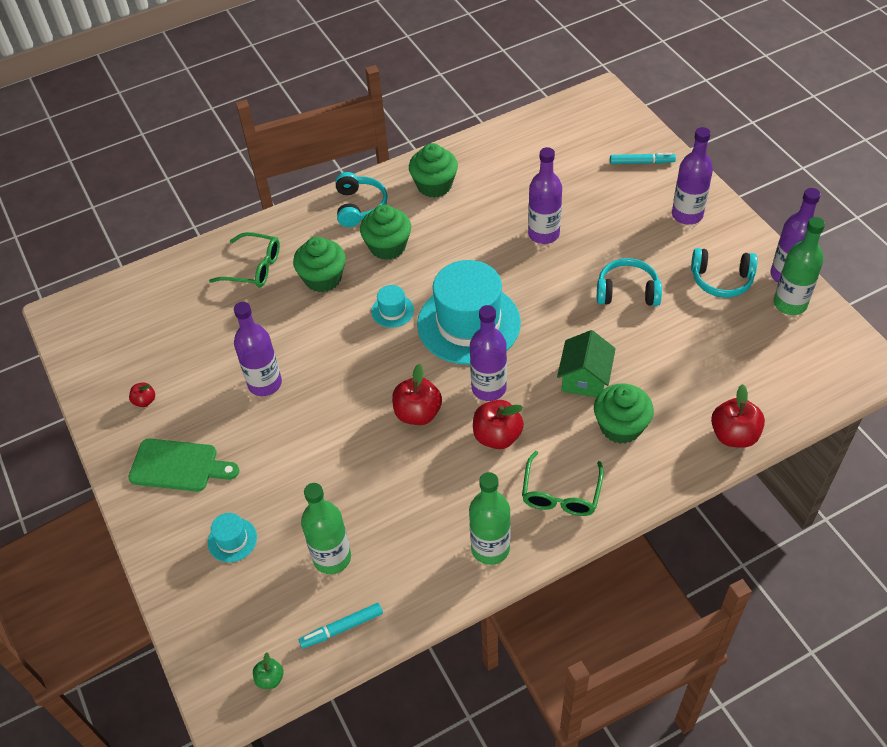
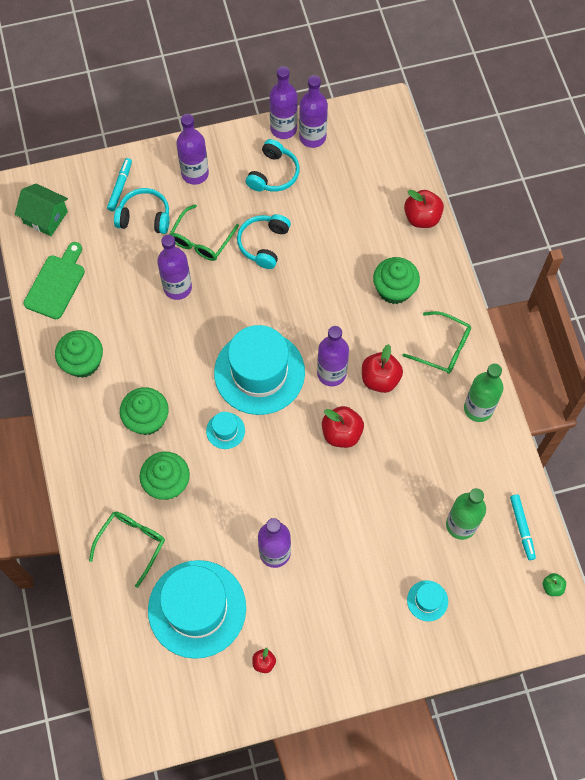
camera: 80 degrees left, 15 degrees up
green cutting board [128,439,239,492] -> green cutting board moved to [23,242,85,319]
turquoise headphones [335,172,388,227] -> turquoise headphones moved to [114,188,170,234]
green house [557,330,616,398] -> green house moved to [15,183,68,236]
green bottle [774,217,825,315] -> purple bottle [299,75,328,148]
none -> turquoise hat [148,560,246,659]
none -> green glasses [169,204,239,261]

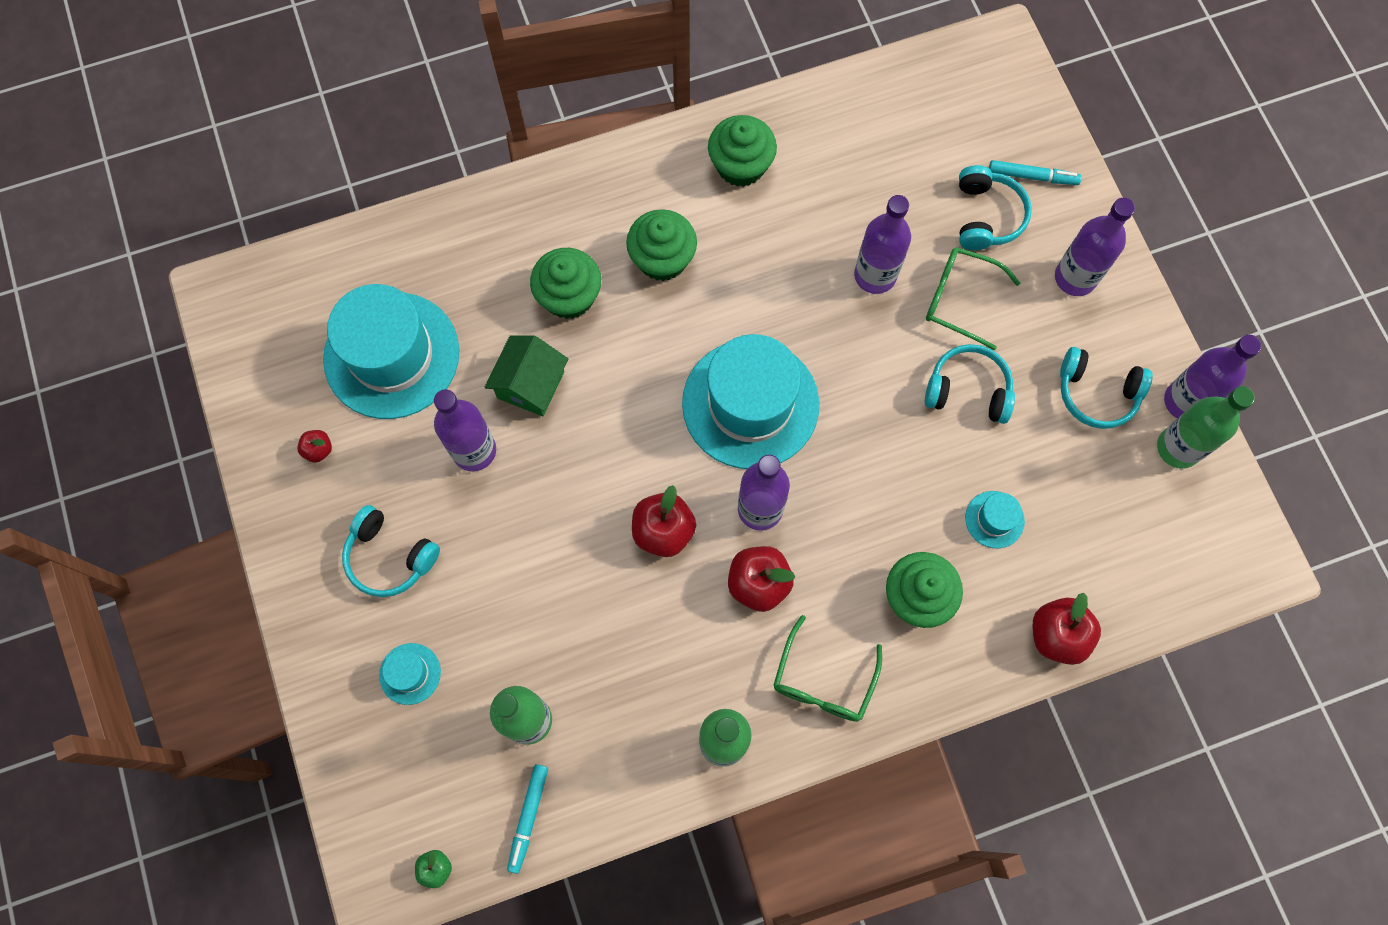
camera: 85 degrees right, 5 degrees up
green house [15,183,68,236] -> green house moved to [485,336,568,416]
green cutting board [23,242,85,319] -> none
green glasses [89,512,165,588] -> none
turquoise hat [206,412,245,449] -> turquoise hat moved to [965,491,1025,548]
purple bottle [299,75,328,148] -> green bottle [1157,386,1255,469]
turquoise marker [510,494,536,560] -> turquoise marker turned 60 degrees counterclockwise [507,764,548,874]
none -> turquoise headphones [342,505,440,597]

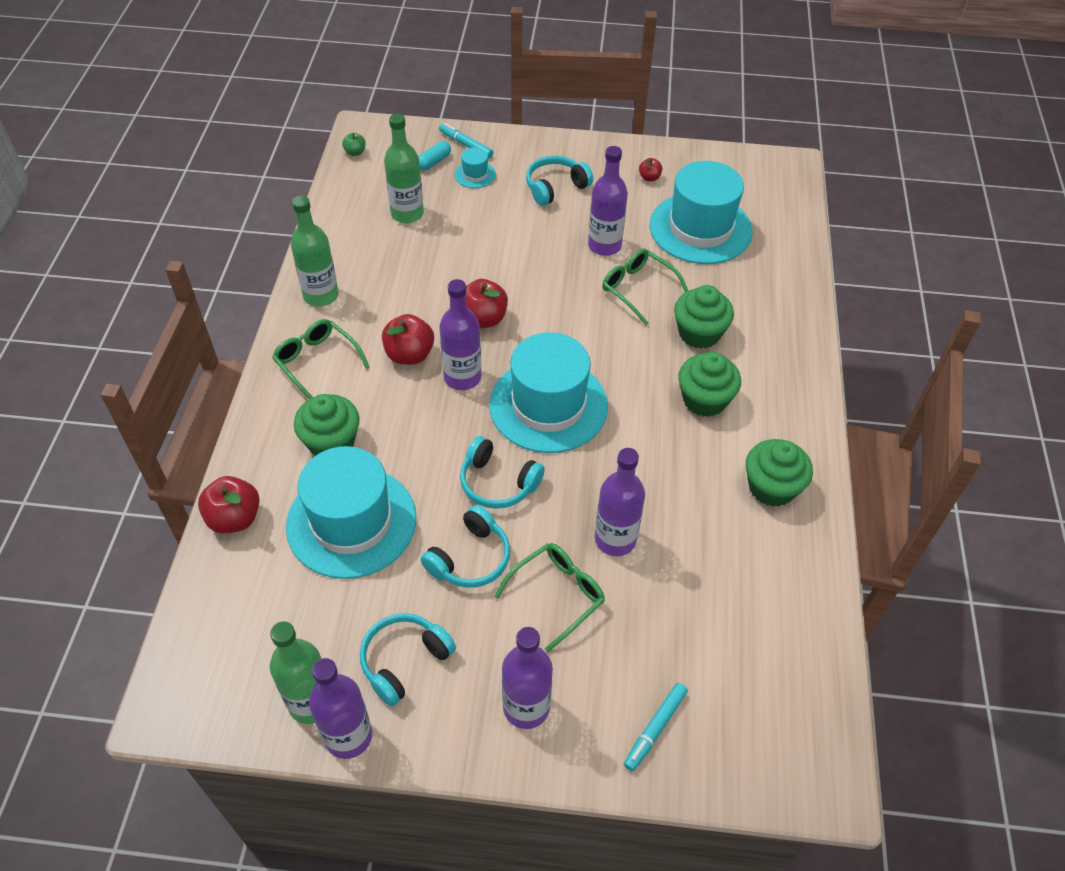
camera: 115 degrees right, 20 degrees down
green house [485,336,568,416] -> green glasses [602,249,688,325]
turquoise marker [507,764,548,874] -> turquoise marker moved to [439,123,494,159]
turquoise headphones [959,165,1032,250] -> turquoise headphones moved to [460,436,545,509]
turquoise hat [965,491,1025,548] -> turquoise hat [286,446,416,579], size x2.38
none -> turquoise capsule [418,141,451,170]

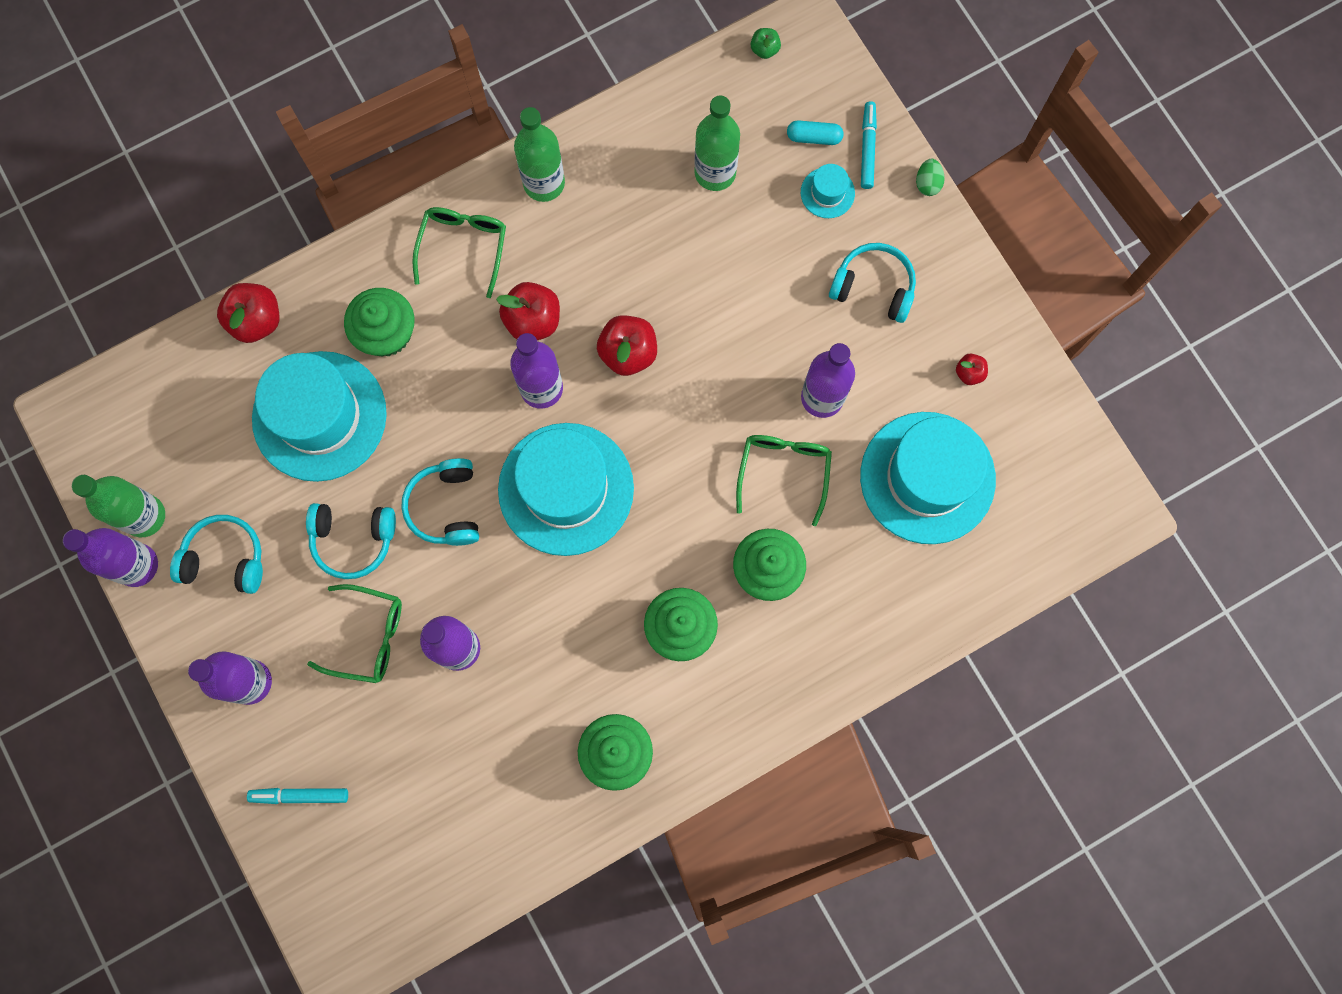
camera: 55 degrees right, 25 degrees up
none -> green egg [916,159,945,196]

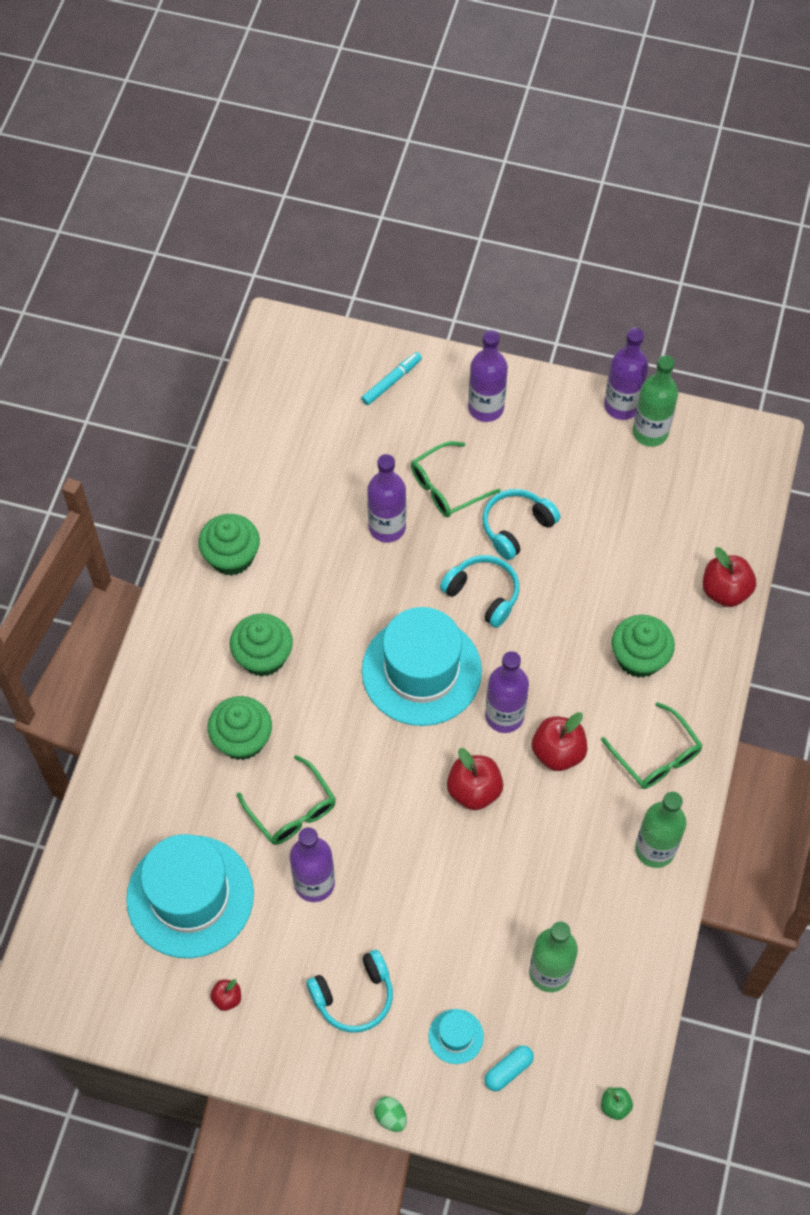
camera: 135 degrees right, 15 degrees down
turquoise headphones [170,515,263,594] -> none
turquoise hat [252,351,387,482] -> none
turquoise marker [861,101,877,189] -> none

